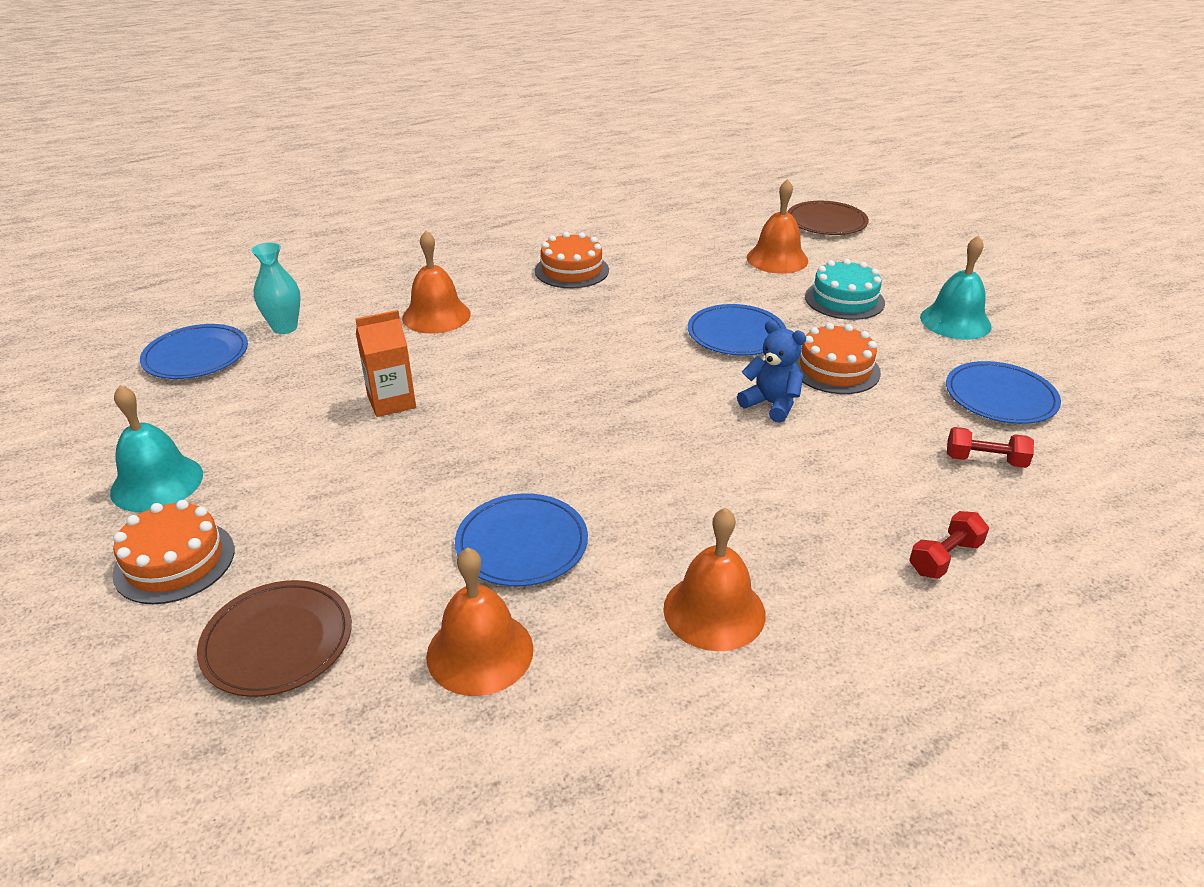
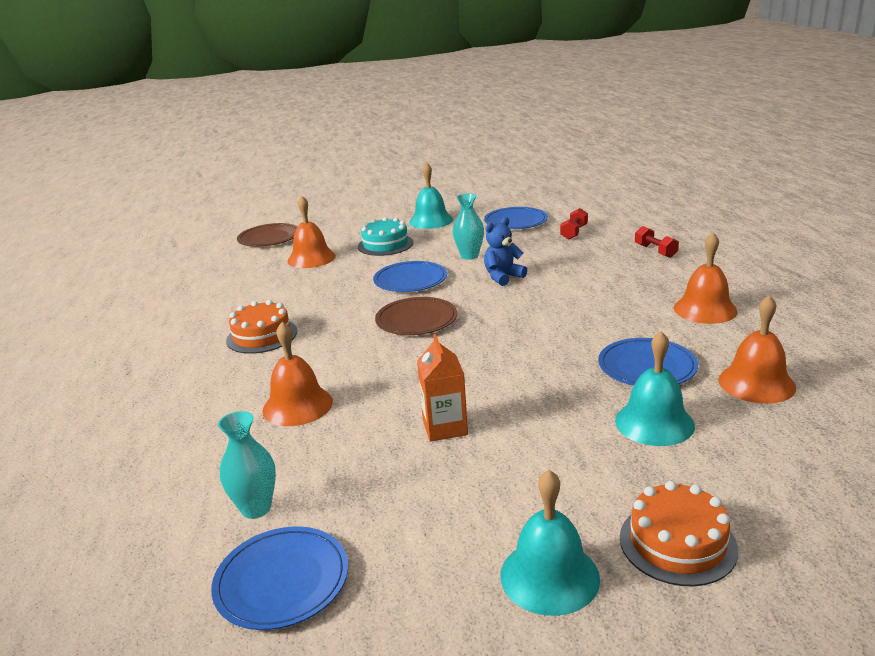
camera: 75 degrees left, 10 degrees down
brown plate [197,580,352,697] -> brown plate moved to [375,297,457,335]
orange cake [796,323,881,394] -> turquoise vase [453,193,484,260]
none -> turquoise bell [615,331,695,446]

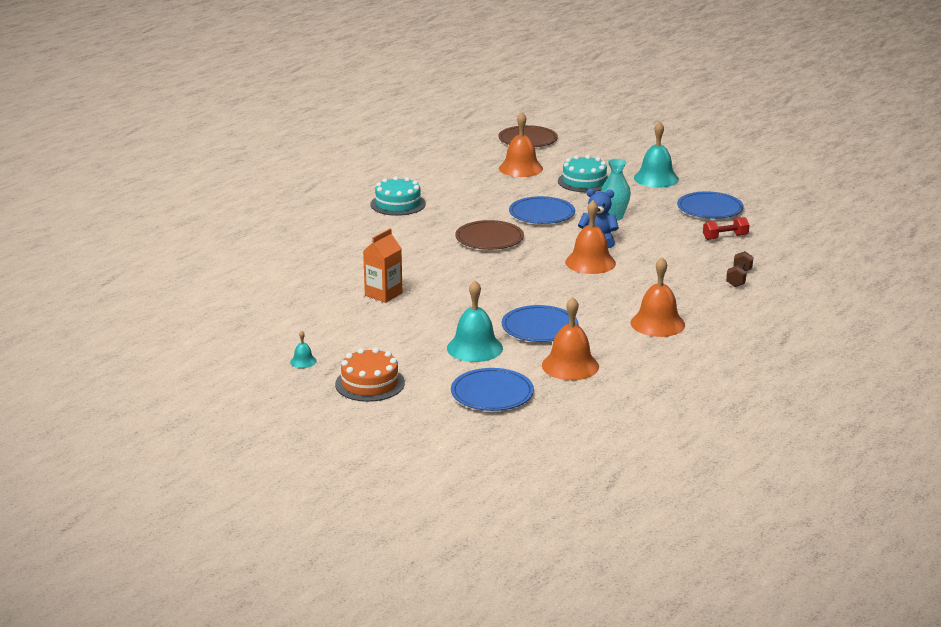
camera: 45 degrees right, 0 degrees up
blue plate [211,526,348,630] -> blue plate moved to [451,368,534,411]
turquoise vase [218,411,276,519] -> none
orange cake [226,300,297,354] -> turquoise cake [371,176,426,216]
orange bell [262,322,333,426] -> orange bell moved to [565,200,616,274]
turquoise bell [500,470,600,616] -> turquoise bell [290,330,317,368], size x0.46
red dumbbell [635,226,679,258] -> brown dumbbell [726,251,754,287]

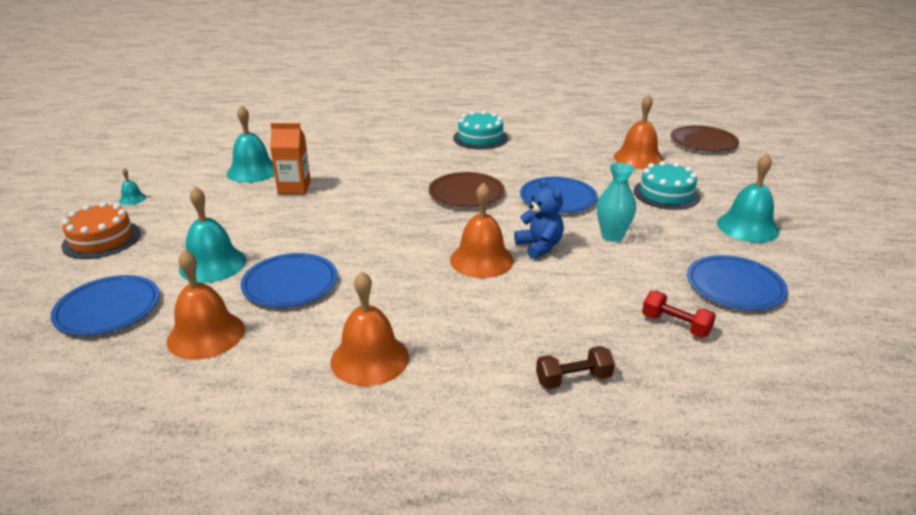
camera: 55 degrees right, 5 degrees up
none -> turquoise bell [227,105,275,183]

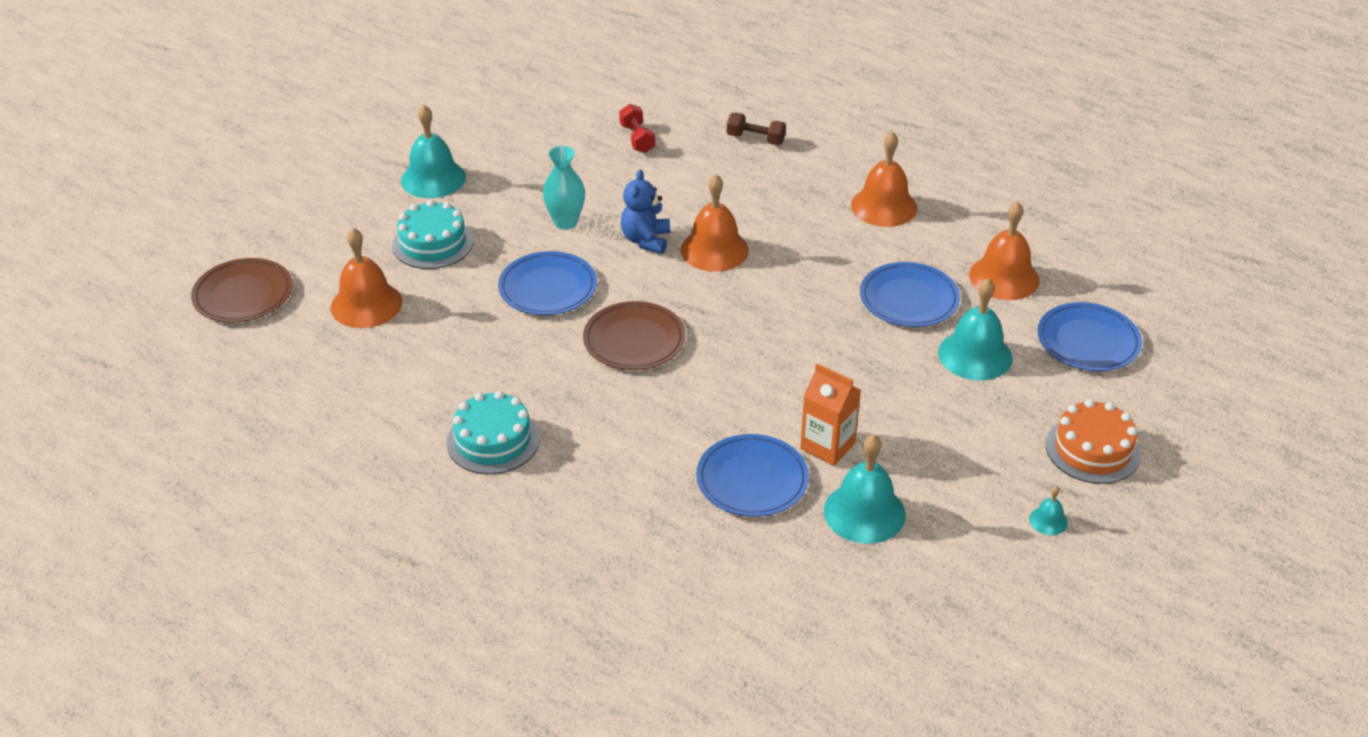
camera: 145 degrees left, 10 degrees up
blue plate [687,255,788,310] -> blue plate moved to [696,434,809,517]

